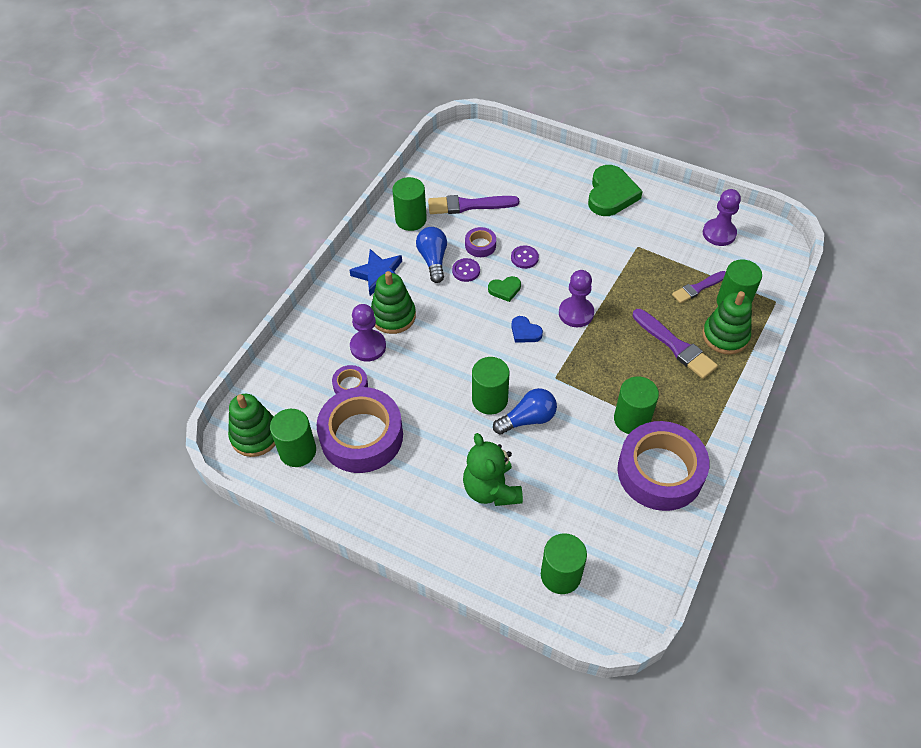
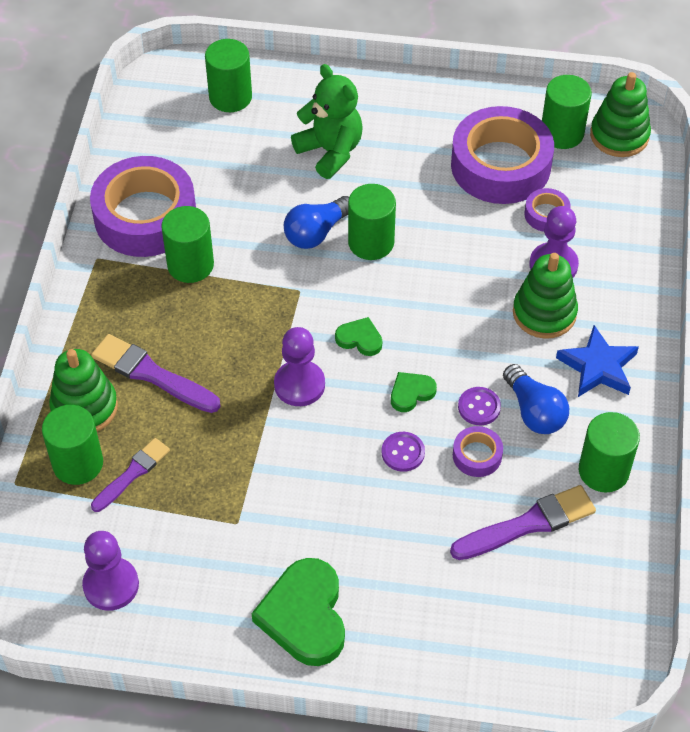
camera: 160 degrees right, 0 degrees up
blue heart [511,316,543,343] -> green heart [335,317,382,356]

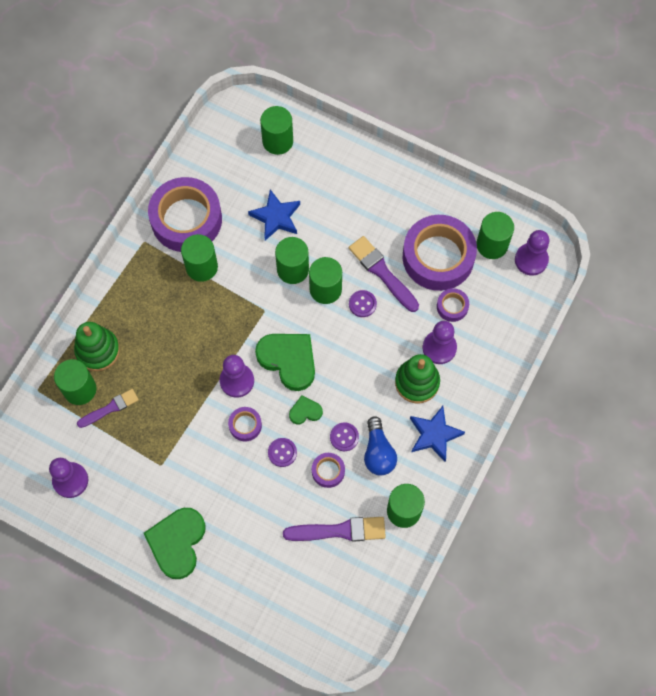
camera: 20 degrees right, 15 degrees up
purple brush [91,334,221,413] -> purple brush moved to [349,236,419,312]
blue light bulb [284,196,349,249] -> green cylinder [275,237,309,284]
green teddy bear [291,64,363,179] -> none
green heart [335,317,382,356] -> green heart [255,334,315,391], size x2.01
green stacking toy [590,72,651,157] -> purple pawn [515,230,549,276]
none -> purple tape [228,407,262,442]
none -> blue star [248,190,300,240]
none -> purple button [349,290,377,317]

